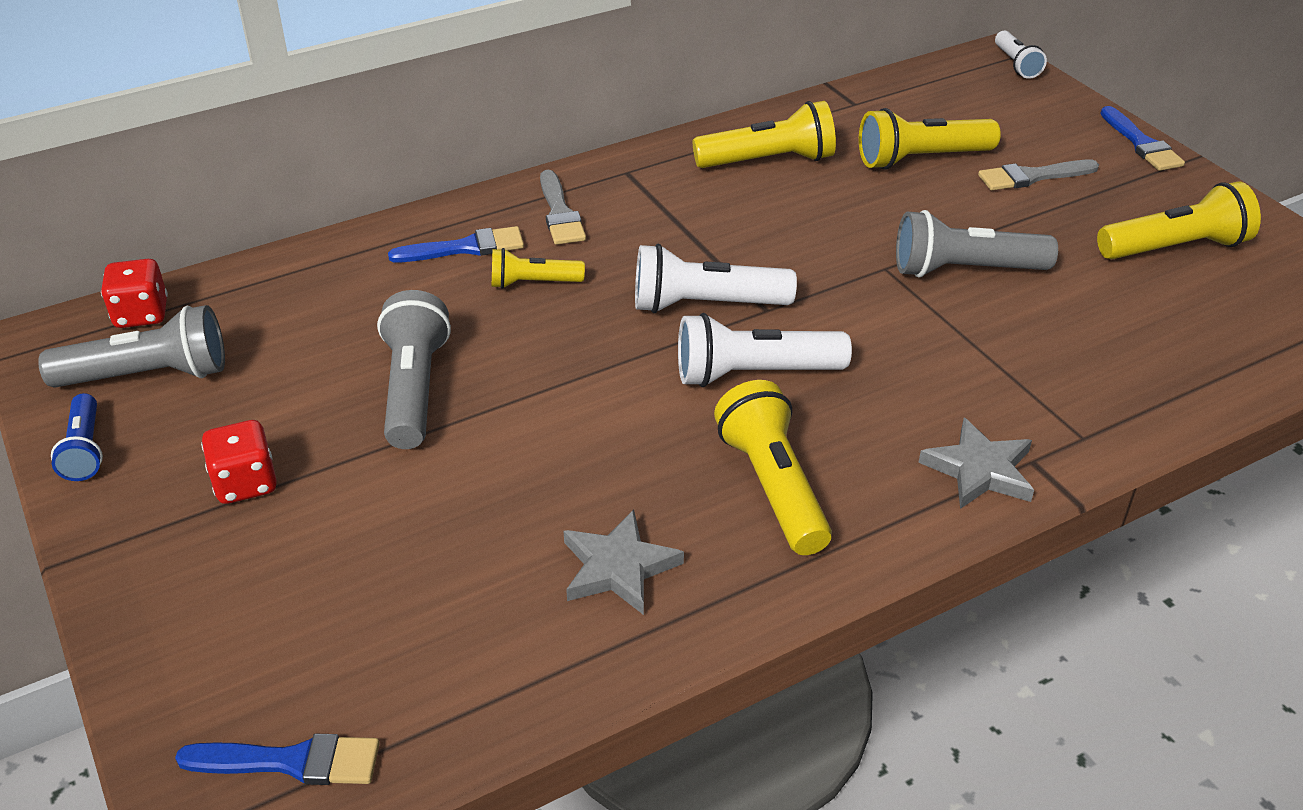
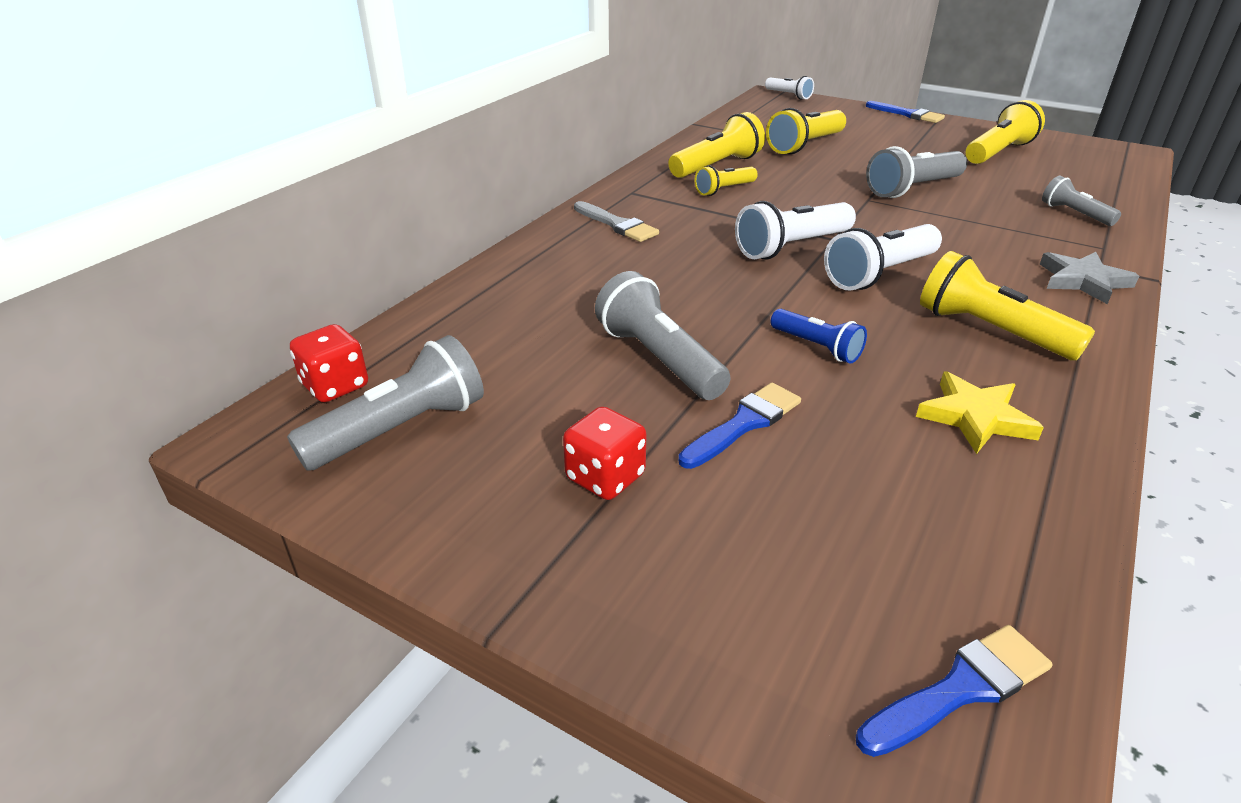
camera: 30 degrees left, 5 degrees down
blue flashlight [51,393,103,481] -> blue flashlight moved to [771,309,867,364]
blue brush [388,226,524,262] -> blue brush moved to [678,383,801,469]
yellow flashlight [492,248,585,289] -> yellow flashlight moved to [695,165,758,196]
grey star [564,510,684,615] -> yellow star [916,372,1044,454]
grey brush [978,160,1099,190] -> none
none -> grey flashlight [1042,176,1121,226]

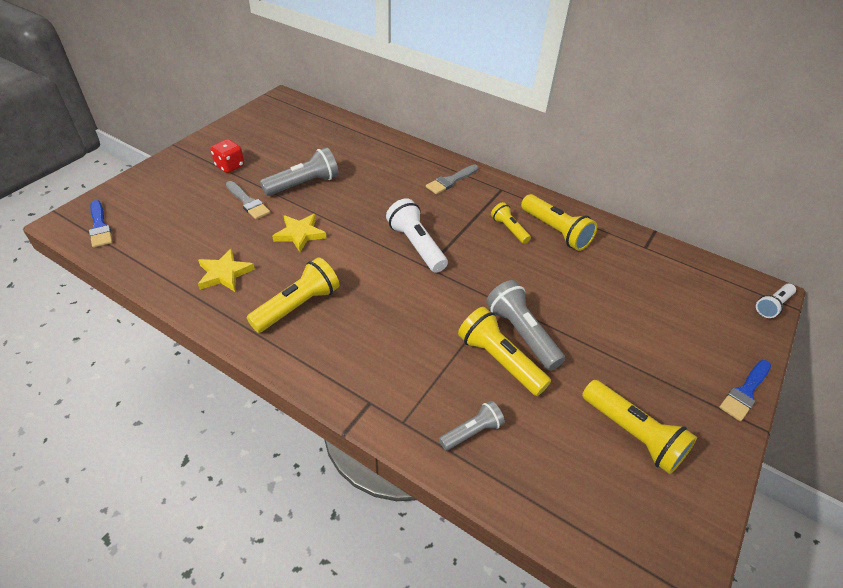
camera: 90 degrees right, 10 degrees up
grey flashlight [287,335,484,471] -> none
red dice [290,324,368,402] -> none
blue brush [678,383,801,469] -> grey brush [226,181,270,219]
yellow flashlight [766,108,846,154] -> yellow flashlight moved to [458,307,551,396]
blue flashlight [771,309,867,364] -> yellow star [272,214,326,252]
white flashlight [824,224,942,291] -> none
grey star [1040,252,1139,304] -> none

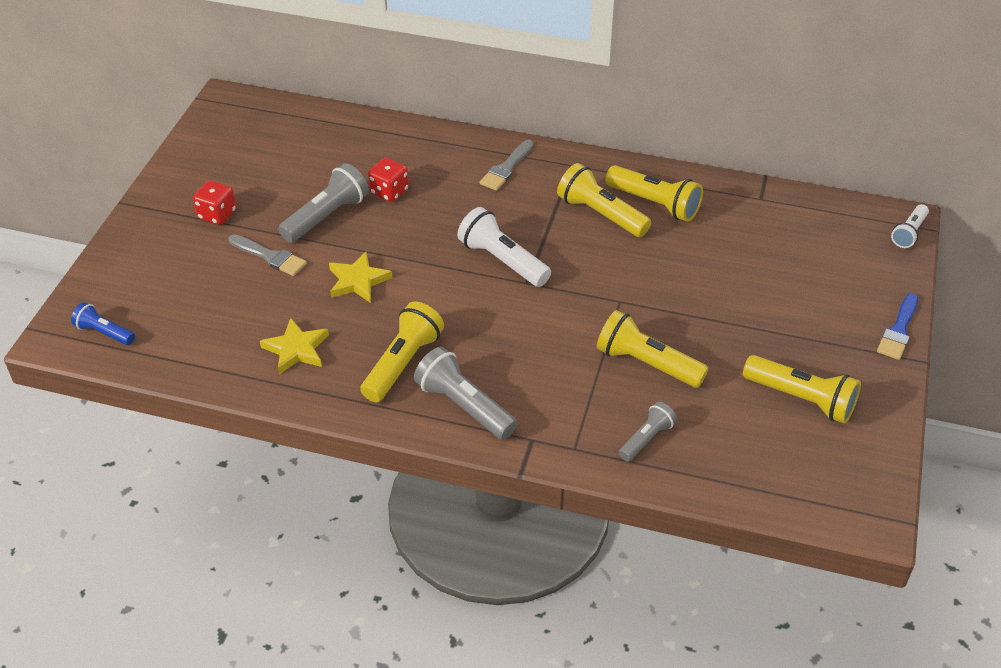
camera: 15 degrees left, 0 degrees up
blue brush [89,200,112,248] -> blue flashlight [71,302,135,345]
grey flashlight [486,280,565,371] -> grey flashlight moved to [414,347,517,440]
yellow flashlight [491,202,531,244] -> yellow flashlight [557,163,651,237], size x1.67
none -> red dice [368,157,409,202]

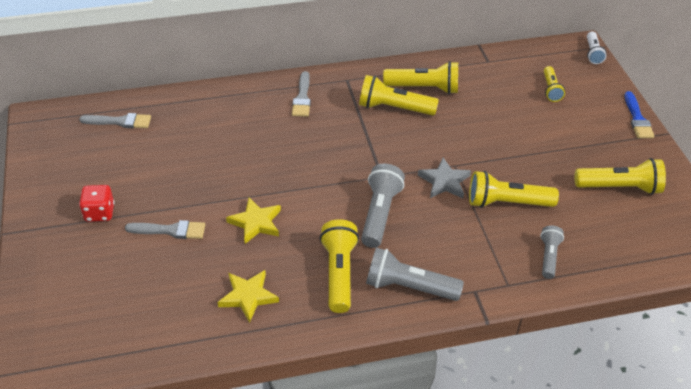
camera: 30 degrees left, 0 degrees up
blue flashlight [71,302,135,345] -> none
grey flashlight [278,163,369,243] -> grey flashlight moved to [361,164,405,248]
red dice [368,157,409,202] -> none
white flashlight [457,207,551,287] -> none
none -> grey brush [79,113,151,128]
none -> grey star [418,158,471,198]
none -> yellow flashlight [544,66,565,102]

